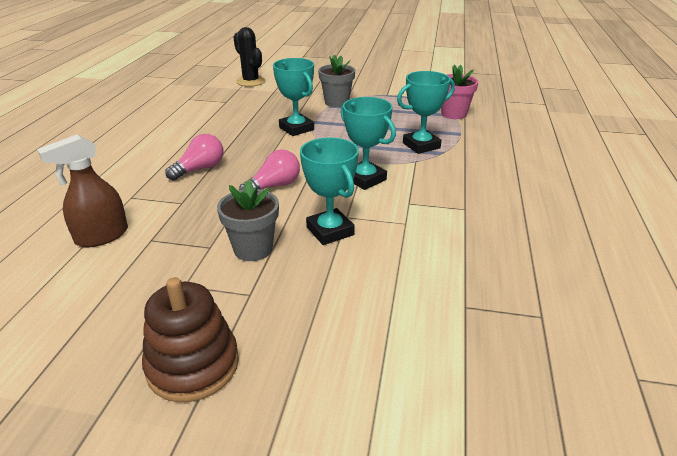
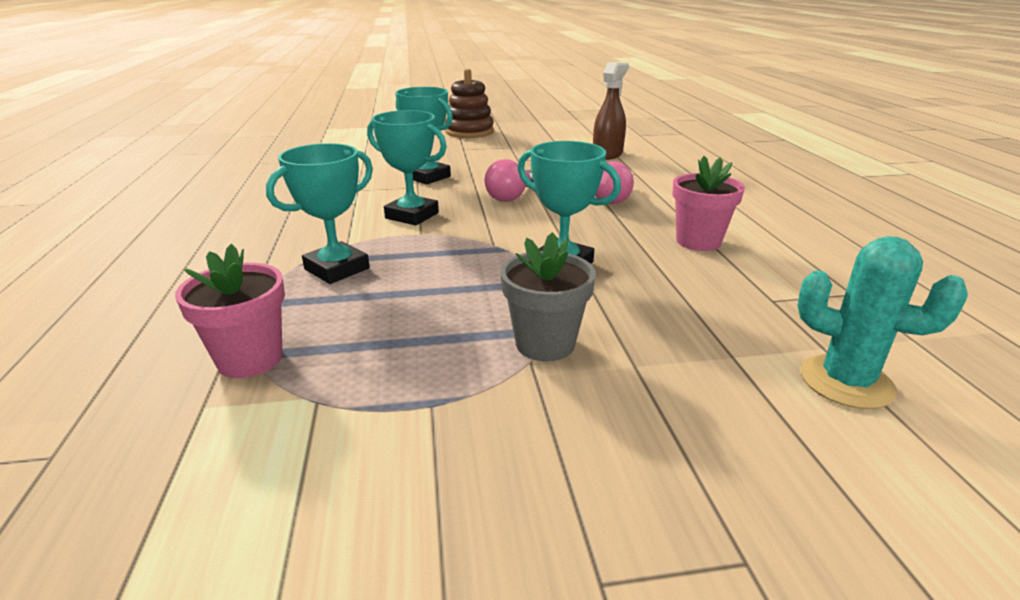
camera: 160 degrees right, 5 degrees down
grey flower pot [217,180,279,261] -> none
black cactus [234,27,265,87] -> turquoise cactus [798,236,968,409]
none -> pink flower pot [672,156,745,251]

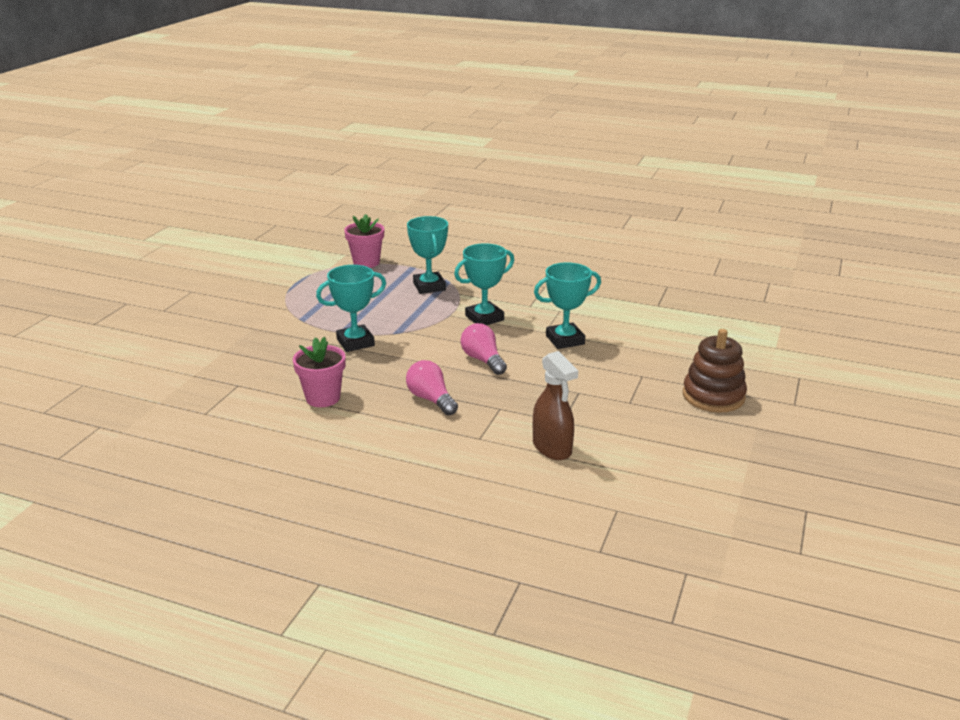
camera: 120 degrees right, 0 degrees up
grey flower pot [500,232,596,361] -> none
turquoise cactus [798,236,968,409] -> none

